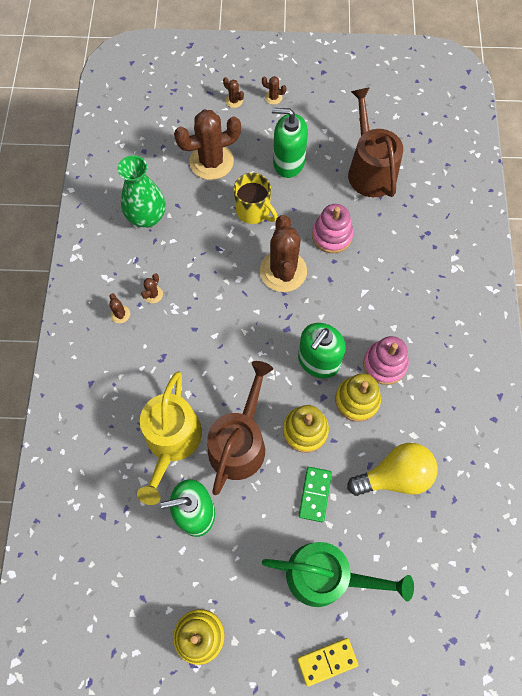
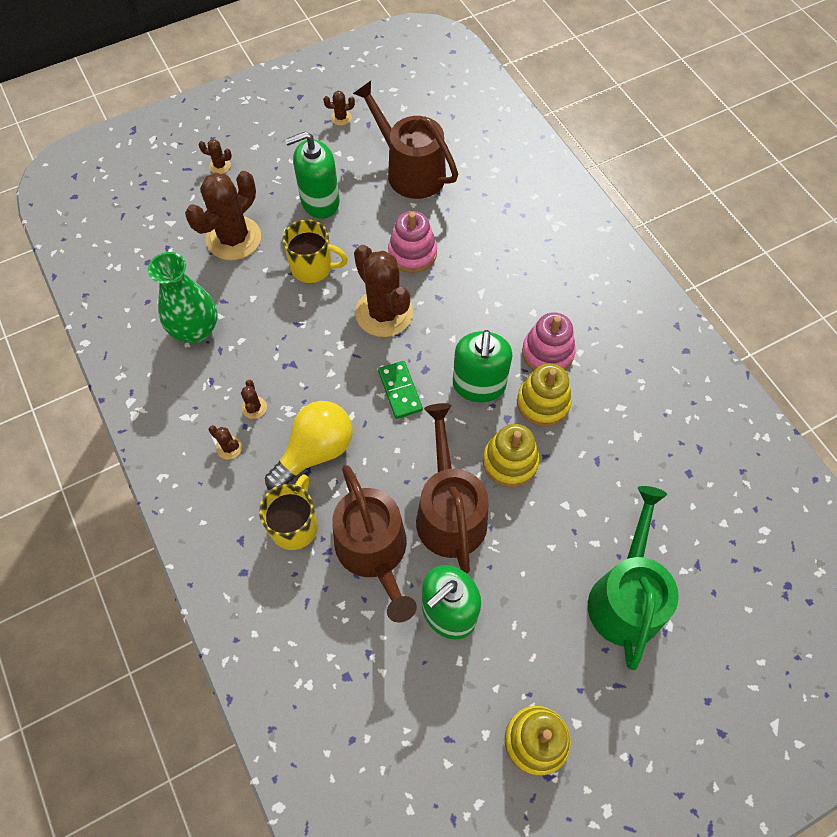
camera: 30 degrees left, 5 degrees down
yellow watering can [137,371,202,505] -> brown watering can [332,465,417,623]
brown cactus [262,76,287,105] -> brown cactus moved to [323,91,355,126]
green watering can [262,542,414,607] -> green watering can turned 60 degrees counterclockwise [588,486,679,670]
yellow domino [297,638,358,687] -> none
green domino [299,467,332,522] -> green domino moved to [378,361,423,419]
yellow light bulb [347,443,438,496] -> yellow light bulb moved to [265,401,353,490]
none -> yellow mug [259,474,318,550]

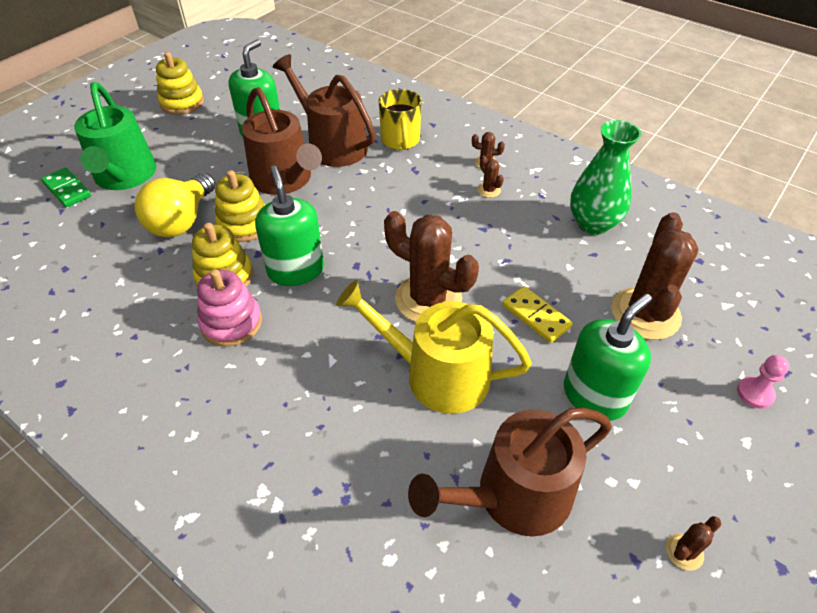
camera: 155 degrees right, 15 degrees down
brown cactus [198,139,232,174] -> pink pawn [737,355,789,409]
yellow light bulb [265,401,353,490] -> yellow light bulb moved to [135,173,215,237]
yellow mug [282,219,348,283] -> yellow domino [503,286,573,343]
brown watering can [353,81,458,199] -> brown watering can turned 135 degrees clockwise [408,407,612,537]
green domino [378,361,423,419] -> green domino moved to [41,168,91,208]
pink stacking toy [388,211,437,273] -> yellow watering can [336,280,532,414]

